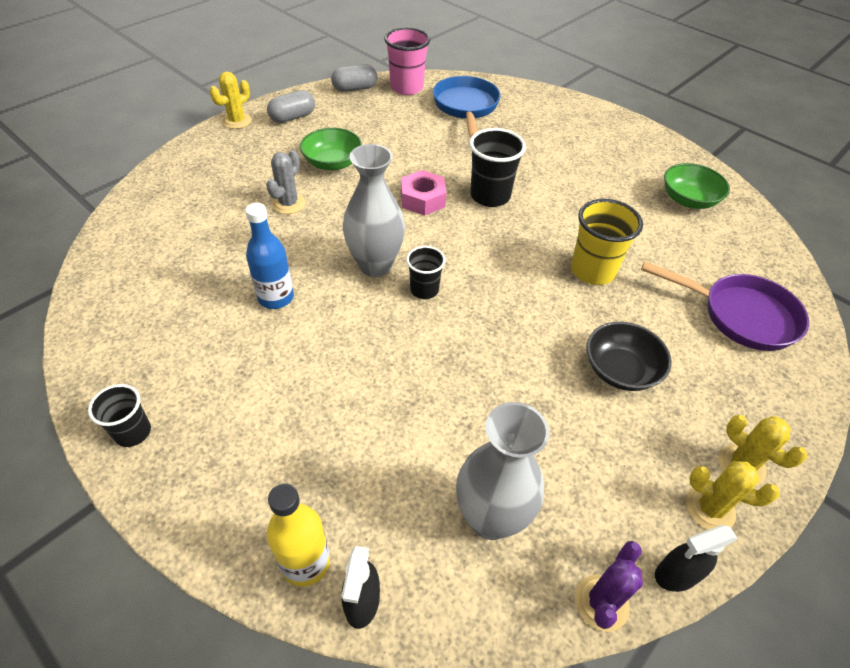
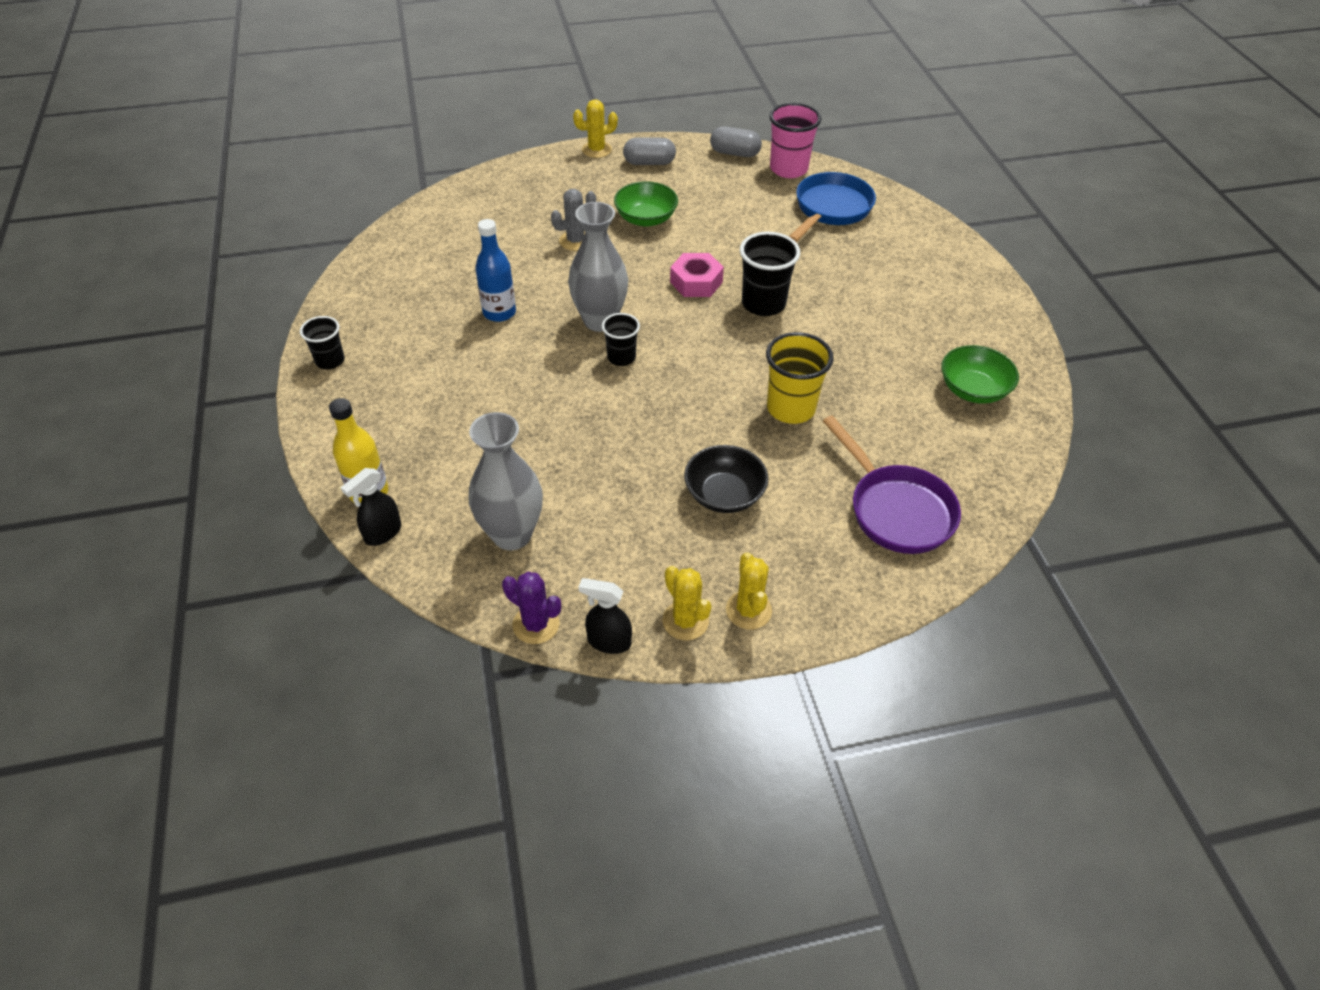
camera: 35 degrees right, 0 degrees up
purple cactus [575,541,643,632] -> purple cactus turned 60 degrees clockwise [502,572,561,644]

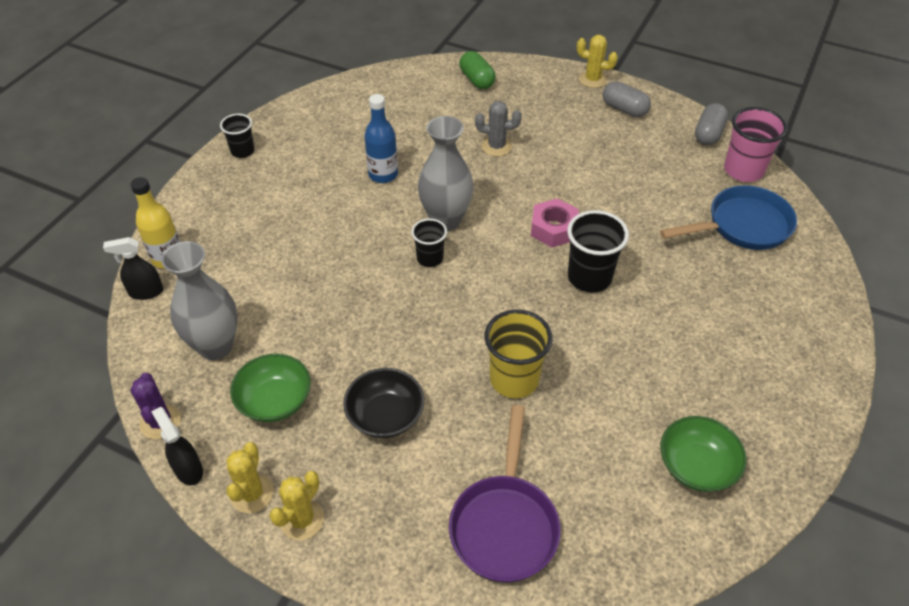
camera: 40 degrees right, 0 degrees up
green bowl [614,181,678,227] -> green bowl moved to [230,354,311,422]
grey capsule [710,126,762,157] -> grey capsule turned 60 degrees clockwise [695,103,728,145]
none -> green capsule [459,51,496,89]

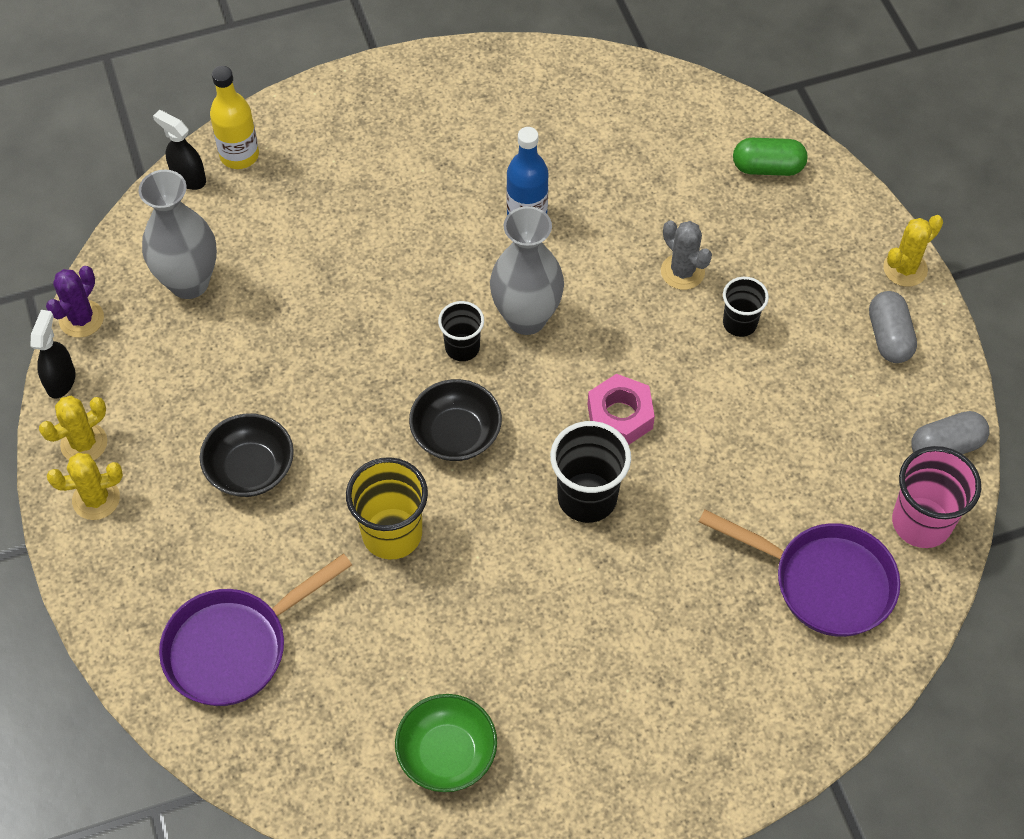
camera: 45 degrees right, 10 degrees up
black cup [220,114,255,158] -> black cup moved to [723,277,769,337]
green bowl [230,354,311,422] -> none
green capsule [459,51,496,89] -> green capsule turned 75 degrees clockwise [733,138,807,176]
yellow cactus [577,35,618,88] -> yellow cactus turned 75 degrees clockwise [883,215,943,287]
blue pan [660,185,797,250] -> purple pan [699,510,900,637]
none -> black bowl [409,379,502,461]

